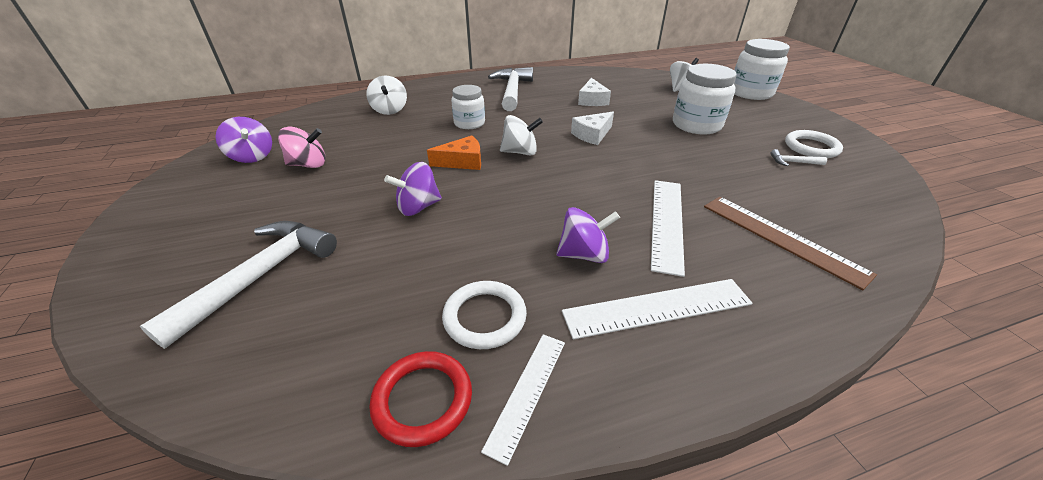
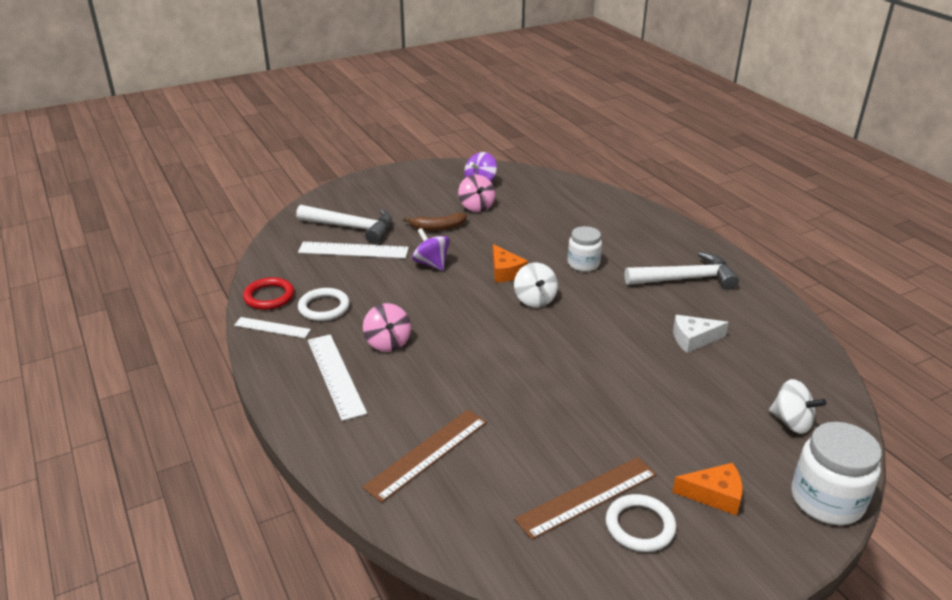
camera: 80 degrees right, 5 degrees down
white spinning top [366,76,407,115] -> none
purple spinning top [556,207,620,263] -> pink spinning top [363,303,411,352]
white cheese [571,111,614,145] -> none
white ruler [651,180,685,277] -> white ruler moved to [298,242,409,258]
white jar [673,64,737,135] -> none
white hammer [770,149,827,166] -> brown ruler [514,457,657,540]
none -> brown banana [403,213,467,231]
none -> orange cheese [672,463,743,516]

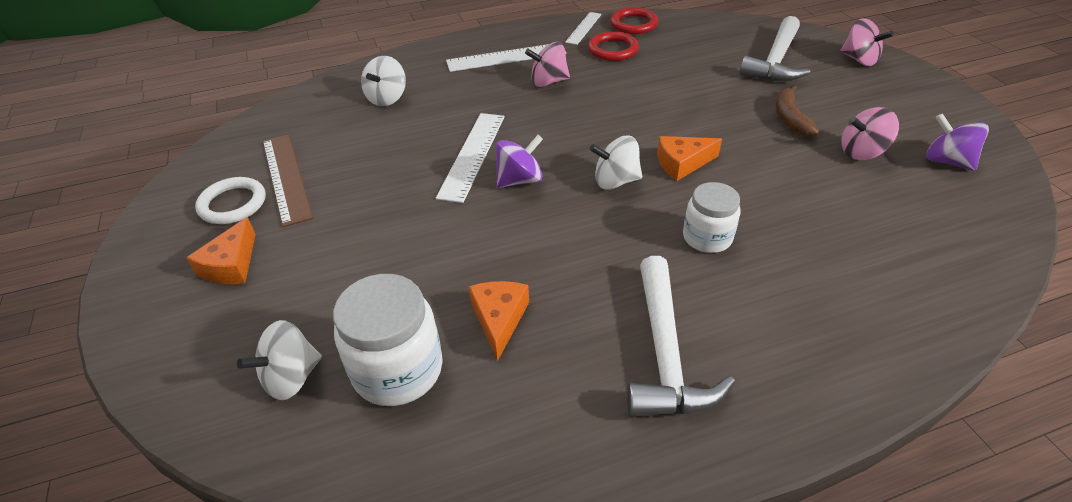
camera: 100 degrees right, 10 degrees up
white ruler [298,242,409,258] -> white ruler moved to [436,113,505,203]
white ring [298,288,350,321] -> red ring [588,31,639,61]
brown ruler [362,409,487,503] -> white spinning top [361,56,406,106]
purple spinning top [412,228,450,271] -> purple spinning top moved to [496,135,543,188]
white cheese [673,315,729,353] -> orange cheese [468,281,529,361]
white jar [791,422,882,525] -> white jar moved to [333,274,443,406]
none -> pink spinning top [840,18,894,66]

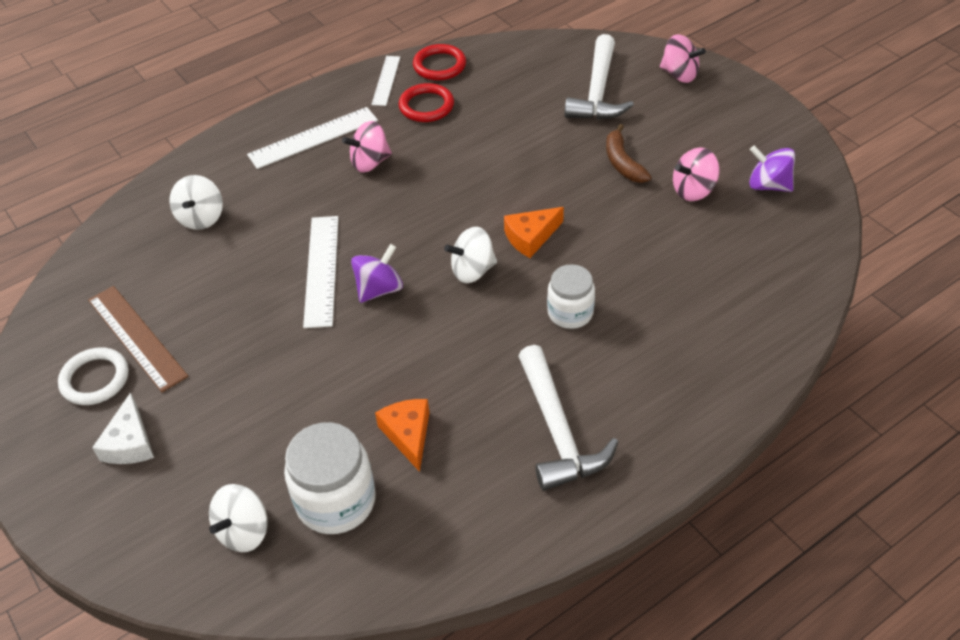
camera: 15 degrees left, 5 degrees up
orange cheese [186,217,256,284] -> white cheese [92,392,154,464]

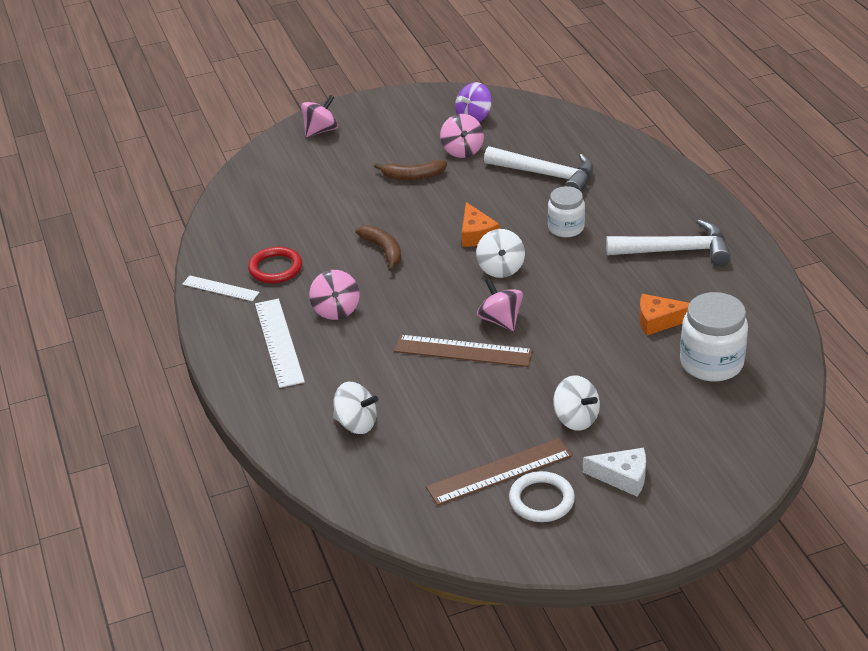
camera: 75 degrees left, 10 degrees down
white spinning top [209,484,268,552] -> white spinning top moved to [553,375,600,431]
white ruler [303,216,339,328] -> brown ruler [394,335,533,367]
purple spinning top [351,244,403,303] -> pink spinning top [477,278,523,331]
red ring [413,44,466,81] -> none
white hammer [564,34,634,120] -> white hammer moved to [484,146,593,192]
none -> brown banana [355,225,401,271]

